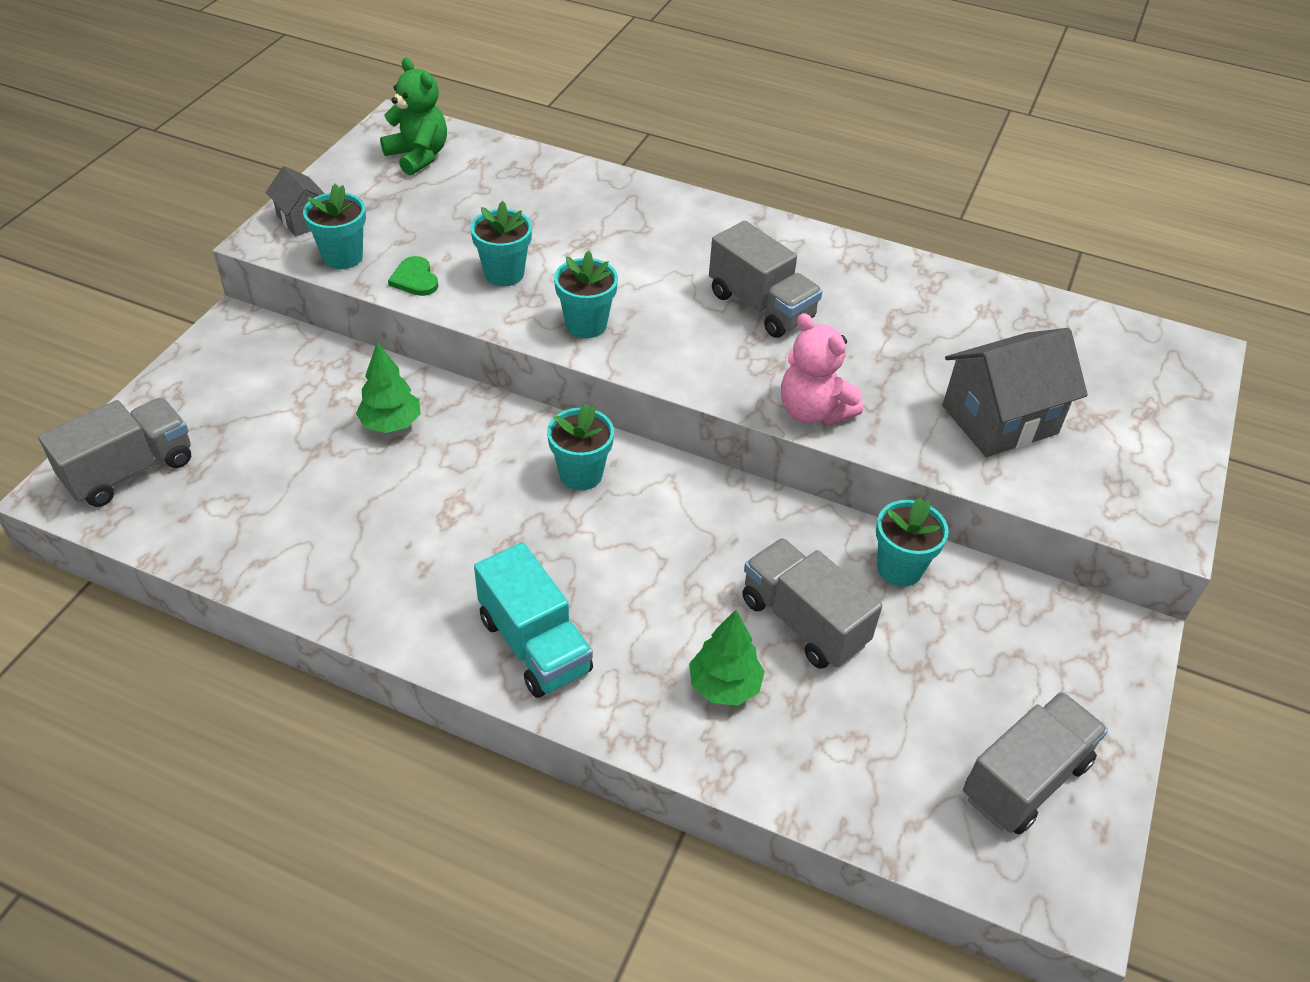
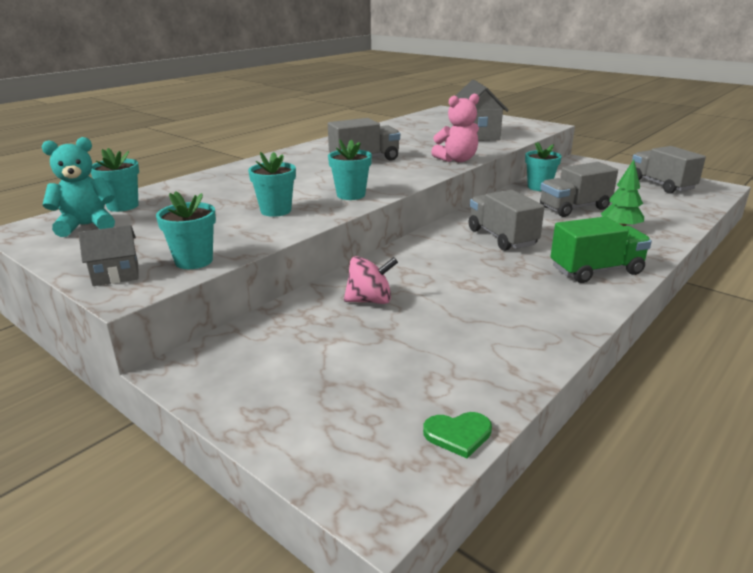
camera: 70 degrees left, 20 degrees down
grey truck [38,398,191,507] -> grey truck moved to [469,190,544,251]
green tree [356,342,421,433] -> pink spinning top [344,256,398,304]
green teddy bear [380,58,447,176] -> turquoise teddy bear [42,137,115,237]
green heart [388,256,438,296] -> green heart moved to [423,412,492,458]
turquoise truck [474,542,593,698] -> green truck [550,216,652,283]
turquoise flower pot [547,403,614,490] -> turquoise flower pot moved to [91,148,139,212]

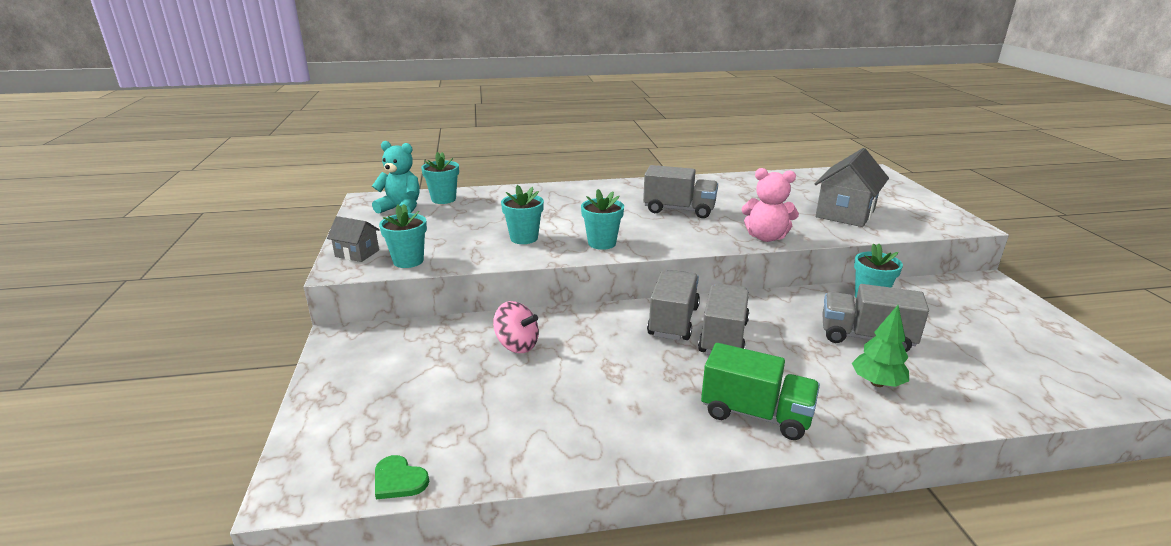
camera: 40 degrees right, 0 degrees up
grey truck [632,146,706,194] -> grey truck moved to [647,270,700,340]

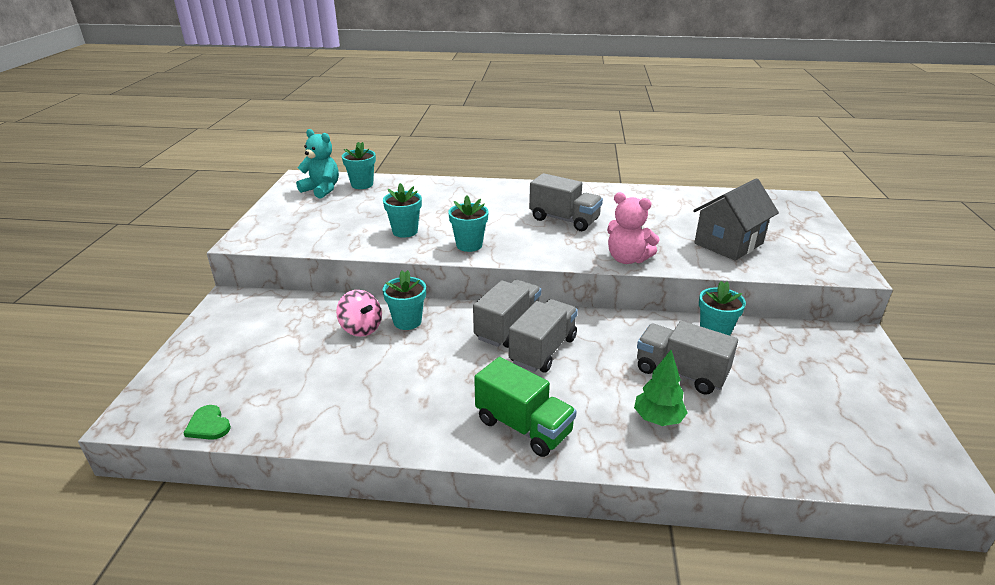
camera: 15 degrees right, 5 degrees up
grey house [327,216,380,262] -> none
turquoise flower pot [379,204,427,268] -> turquoise flower pot moved to [383,270,426,330]

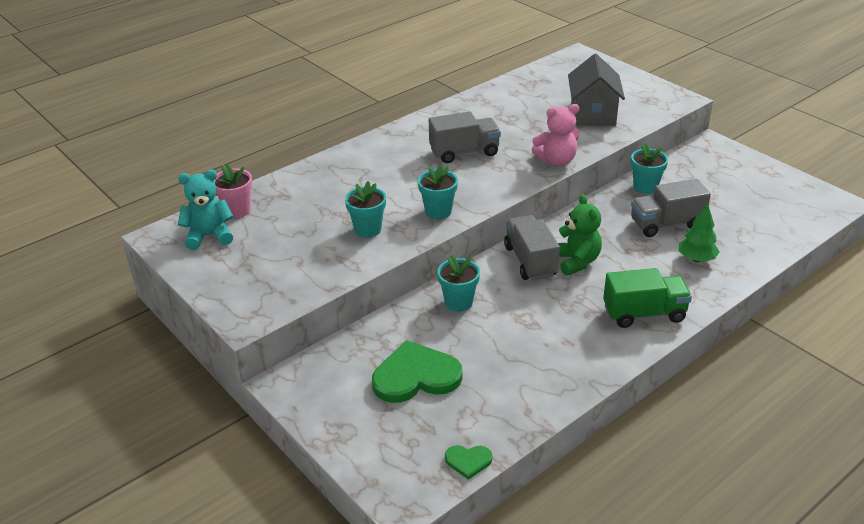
camera: 45 degrees left, 5 degrees up
pink spinning top [336,290,382,337] -> none
turquoise flower pot [342,142,376,189] -> pink flower pot [213,163,252,218]
grey truck [509,299,578,373] -> green teddy bear [558,194,602,276]
none -> green heart [372,340,463,403]

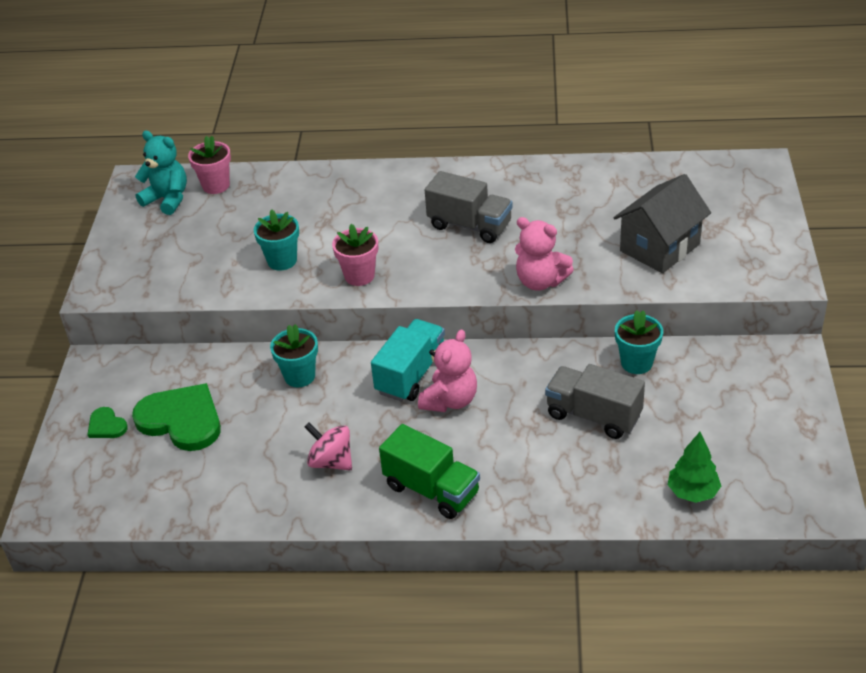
camera: 45 degrees right, 5 degrees up
turquoise flower pot [418,164,458,219] -> pink flower pot [332,224,378,286]
green heart [445,445,493,480] -> green heart moved to [87,407,128,438]
grey truck [504,215,560,281] -> turquoise truck [371,319,445,402]
green teddy bear [558,194,602,276] -> pink teddy bear [418,329,477,412]
green tree [679,203,720,262] -> green tree moved to [668,432,721,503]
none -> pink spinning top [304,422,352,471]

